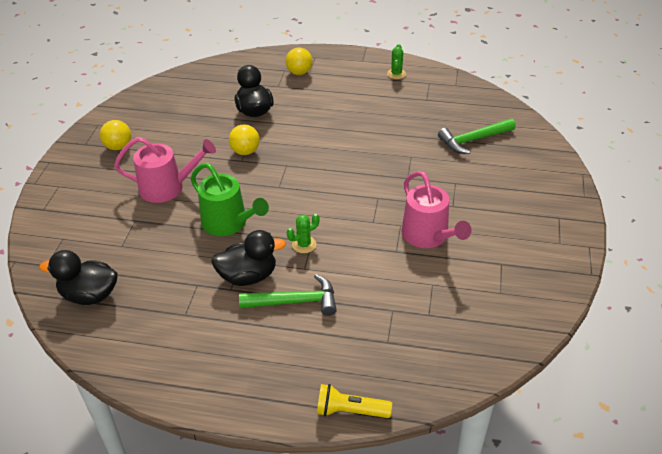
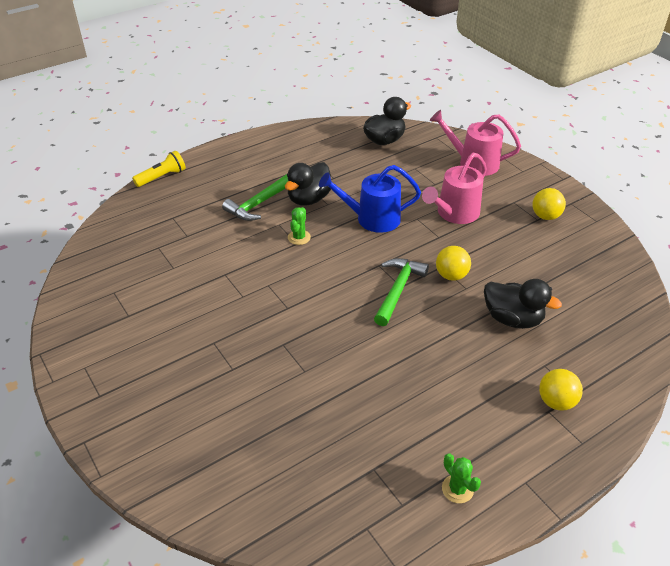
camera: 135 degrees right, 0 degrees up
green watering can [191,163,269,236] -> blue watering can [319,165,421,233]
pink watering can [402,171,472,248] -> pink watering can moved to [430,110,521,176]
green hammer [438,118,516,154] -> green hammer moved to [374,258,429,326]

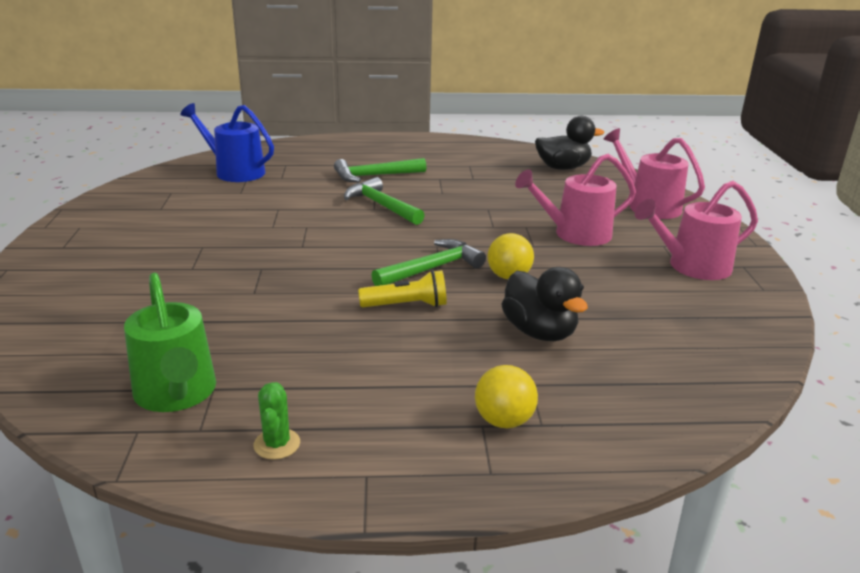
camera: 30 degrees right, 15 degrees down
yellow flashlight [132,151,186,187] -> yellow flashlight moved to [358,270,447,307]
black duck [285,162,331,206] -> none
green cactus [288,207,311,245] -> green hammer [344,177,425,225]
blue watering can [319,165,421,233] -> blue watering can moved to [180,103,274,182]
yellow ball [533,188,566,220] -> pink watering can [635,181,758,280]
none -> green watering can [124,273,216,412]

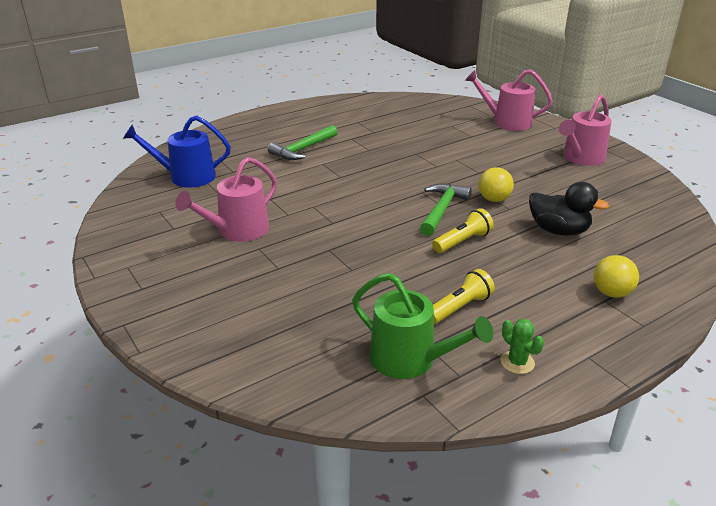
camera: 30 degrees left, 5 degrees up
green hammer [344,177,425,225] -> none
pink watering can [515,154,636,246] -> pink watering can moved to [175,157,277,242]
black duck [535,116,604,170] -> none
none -> yellow flashlight [433,269,495,324]

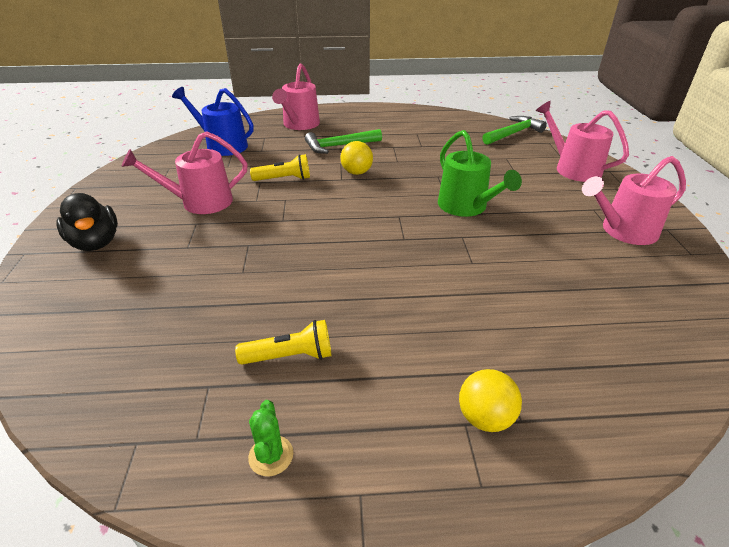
camera: 30 degrees right, 5 degrees up
green watering can [352,273,493,379] -> green watering can moved to [438,130,522,217]
green hammer [420,183,472,236] -> green hammer moved to [482,116,547,145]
yellow flashlight [432,208,494,253] -> yellow flashlight moved to [250,154,310,181]
yellow ball [479,167,514,202] -> yellow ball moved to [340,141,373,175]
black duck [529,182,609,236] -> black duck moved to [56,193,118,251]
none -> pink watering can [272,64,320,130]

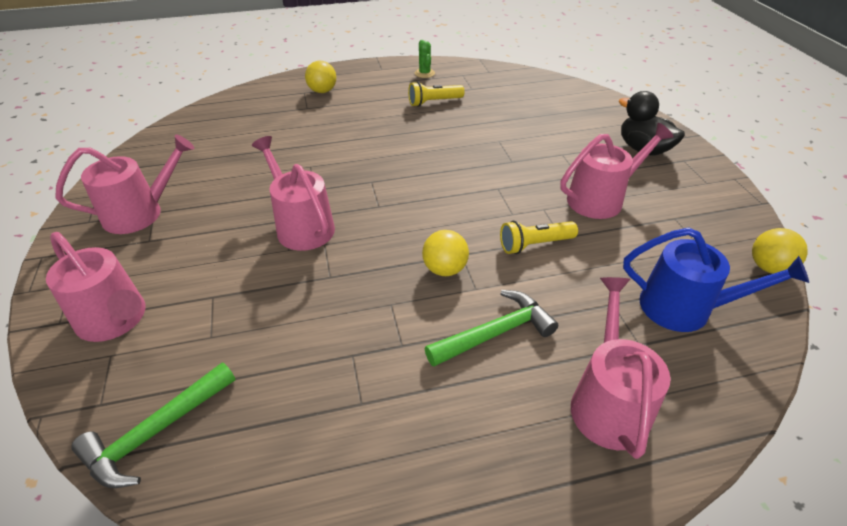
camera: 170 degrees right, 5 degrees up
green watering can [438,130,522,217] -> pink watering can [252,136,335,251]
none -> yellow ball [752,228,808,274]

